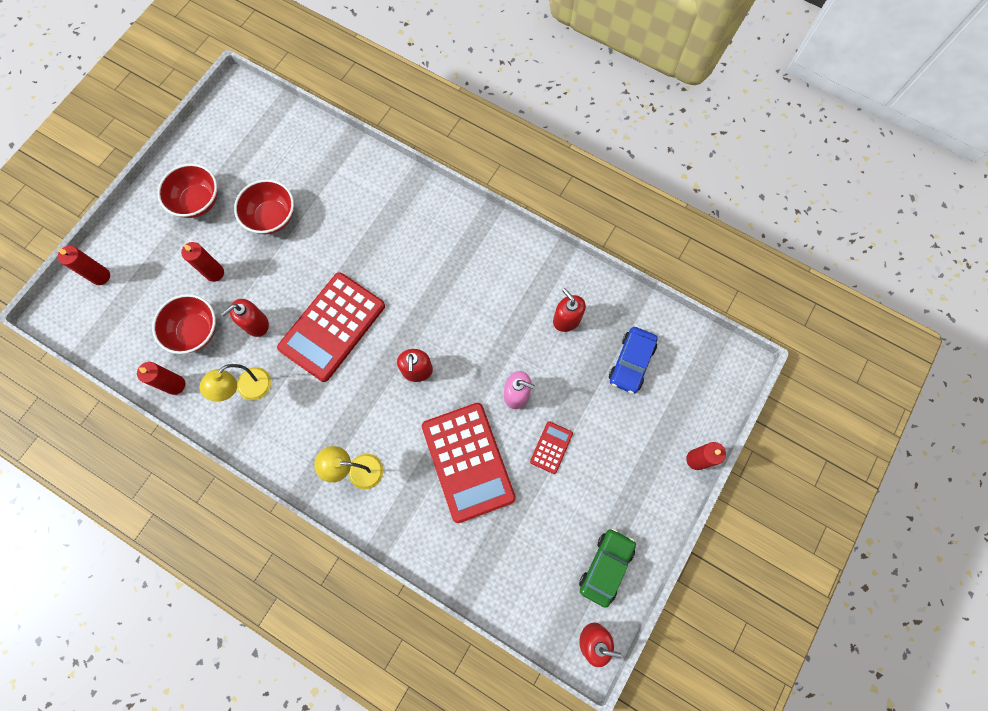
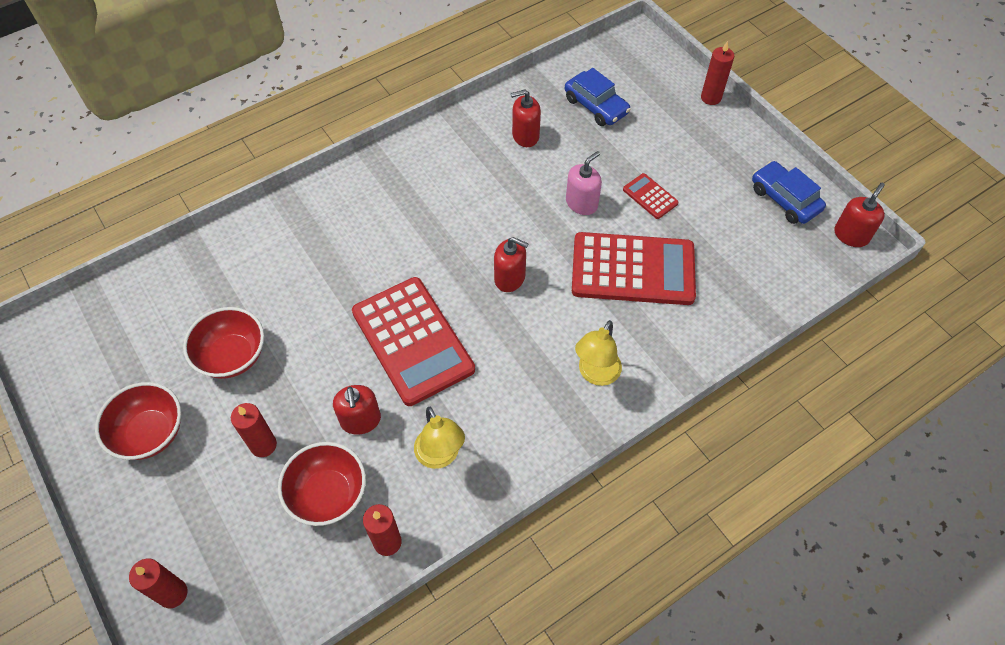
camera: 65 degrees left, 15 degrees down
green car [579,529,636,608] -> blue car [752,161,826,224]

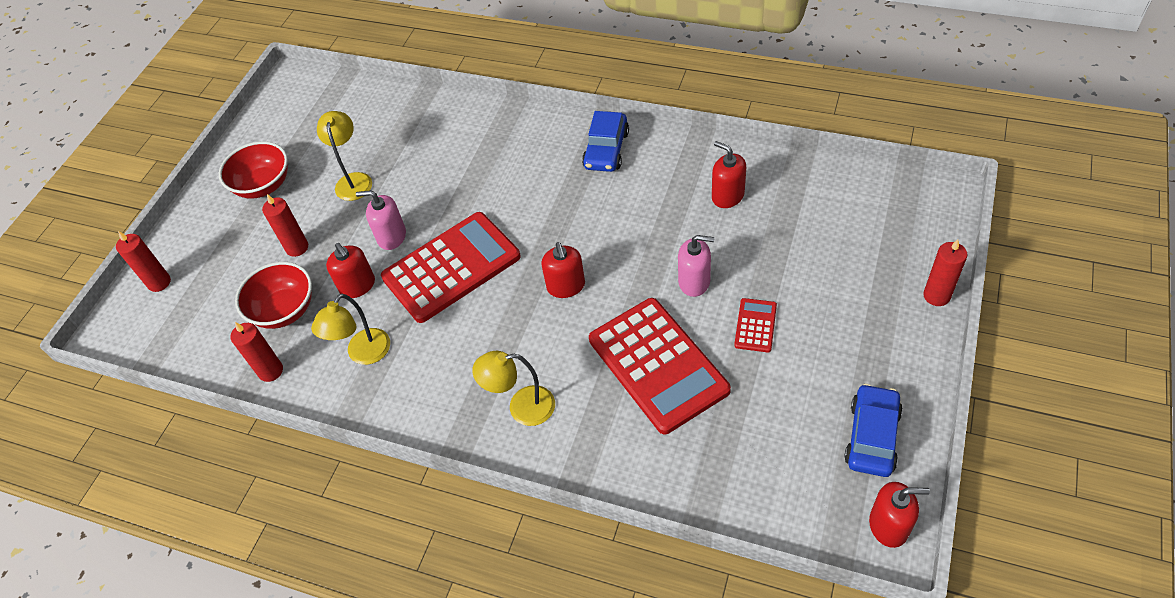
camera: 60 degrees right, 5 degrees down
red bowl [183,307,264,379] -> yellow lamp [317,111,372,201]
red soap dispenser [333,385,381,435] -> red soap dispenser turned 75 degrees counterclockwise [326,243,375,298]
red calculator [352,277,475,406] -> red calculator turned 150 degrees counterclockwise [381,212,521,323]
blue car [565,68,631,126] -> blue car moved to [582,111,629,172]
none -> pink soap dispenser [356,190,406,250]

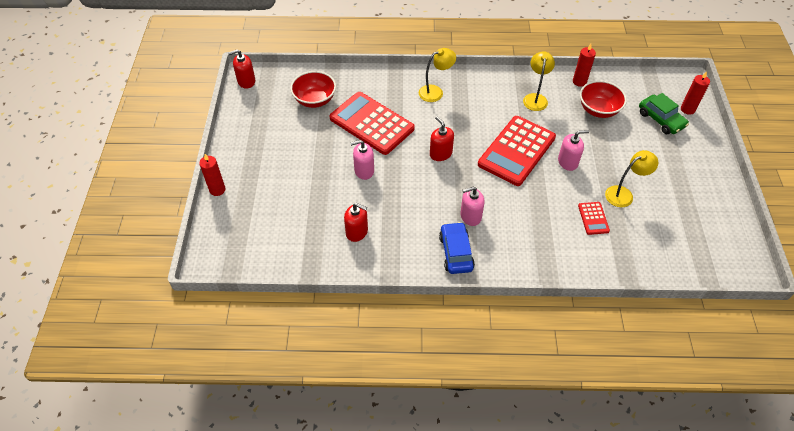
camera: 155 degrees right, 0 degrees up
red bowl [219,141,288,199] -> red bowl moved to [290,71,336,108]
red candle [262,194,308,257] -> none
yellow lamp [317,111,372,201] -> yellow lamp turned 90 degrees counterclockwise [605,150,658,207]
red soap dispenser [326,243,375,298] -> none
red calculator [734,298,777,352] -> red calculator moved to [578,202,610,235]
blue car [844,384,903,477] -> none
none -> pink soap dispenser [460,186,485,226]
none -> green car [639,93,689,134]

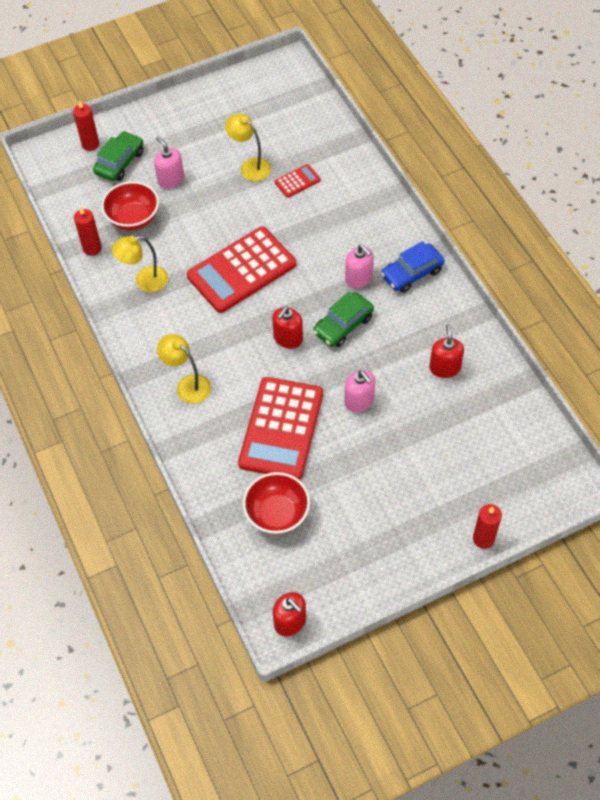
camera: 115 degrees left, 5 degrees up
red calculator [478,116,556,186] -> red calculator turned 135 degrees clockwise [187,227,296,313]
pink soap dispenser [558,130,589,171] -> pink soap dispenser moved to [154,137,184,189]
none -> green car [313,292,374,347]

